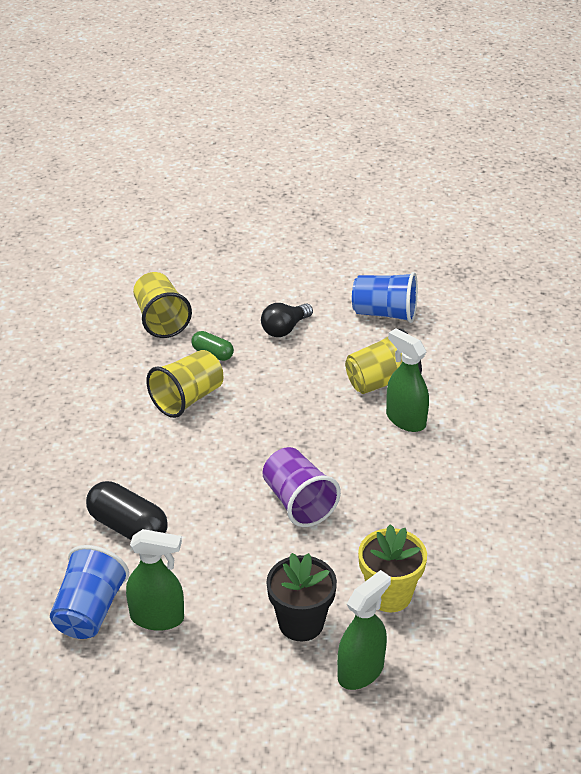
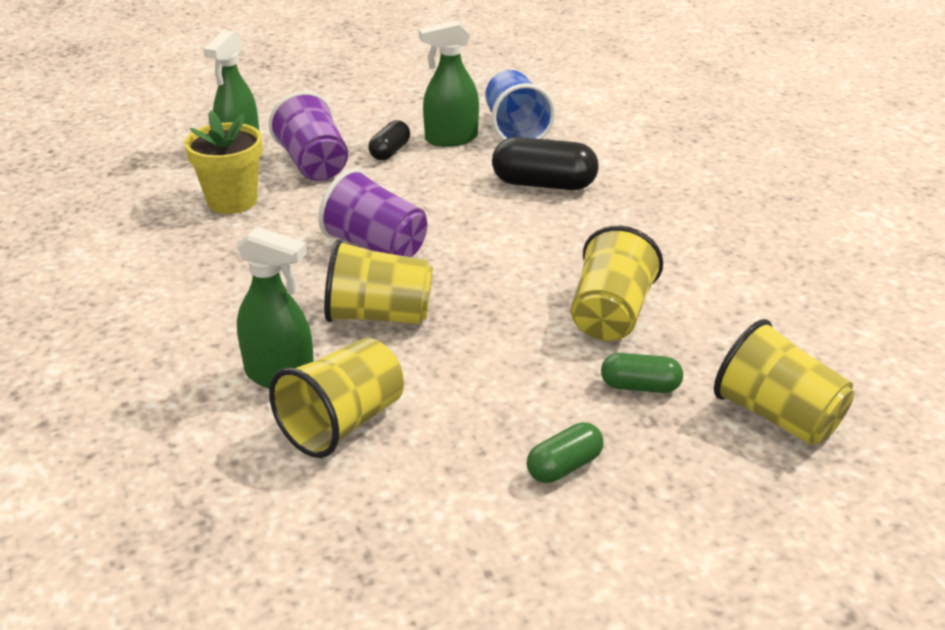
camera: 155 degrees right, 5 degrees down
black light bulb [261,303,313,337] -> green capsule [527,422,604,483]
black flower pot [267,553,337,641] -> purple cup [269,91,348,181]
blue cup [352,272,418,323] -> none
none -> yellow cup [324,239,433,324]
none -> black capsule [369,120,410,160]

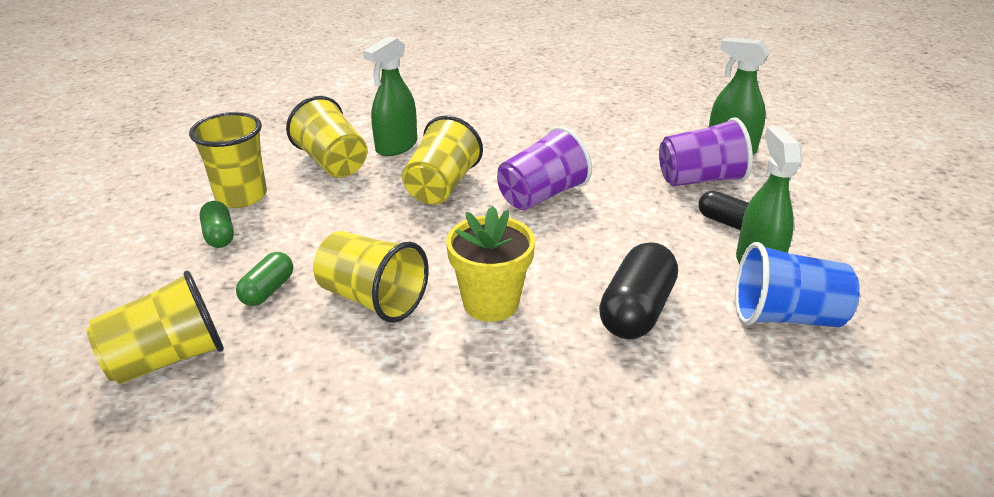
camera: 105 degrees right, 0 degrees up
yellow flower pot [184,110,263,214] -> yellow flower pot moved to [446,206,535,322]
none -> yellow cup [189,112,267,208]

